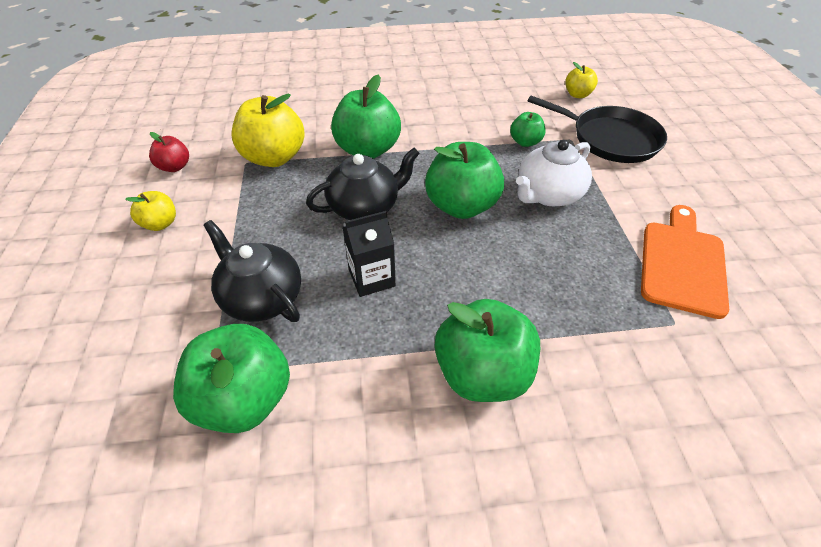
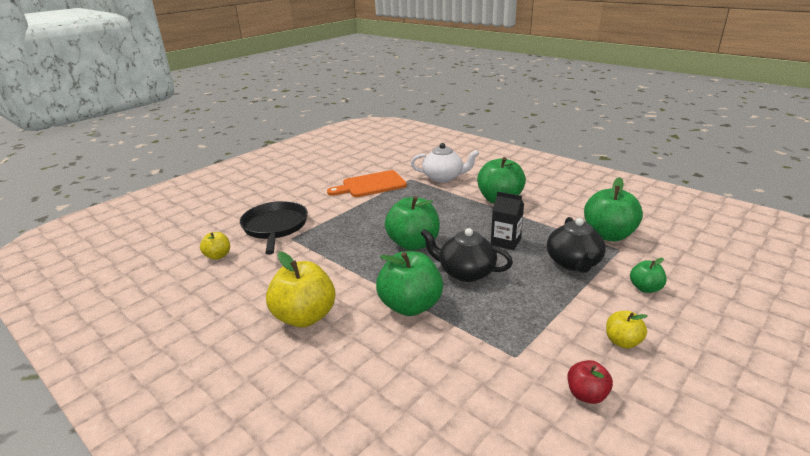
camera: 130 degrees left, 20 degrees down
yellow apple [232,93,305,167] -> yellow apple moved to [266,252,335,327]
green apple [510,112,546,147] -> green apple moved to [630,258,667,293]
white teapot [516,140,592,206] -> white teapot moved to [411,143,479,183]

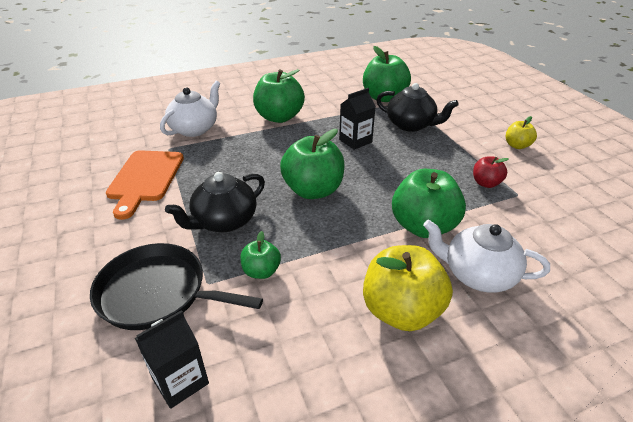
camera: 65 degrees left, 10 degrees up
yellow apple [200,232,230,260] -> black carton [135,310,209,409]
black teapot [420,228,513,282] -> black teapot moved to [165,172,265,232]
red apple [568,360,613,404] -> red apple moved to [473,156,508,188]
green apple [630,258,667,293] -> green apple moved to [240,231,281,279]
none -> white teapot [423,219,550,293]

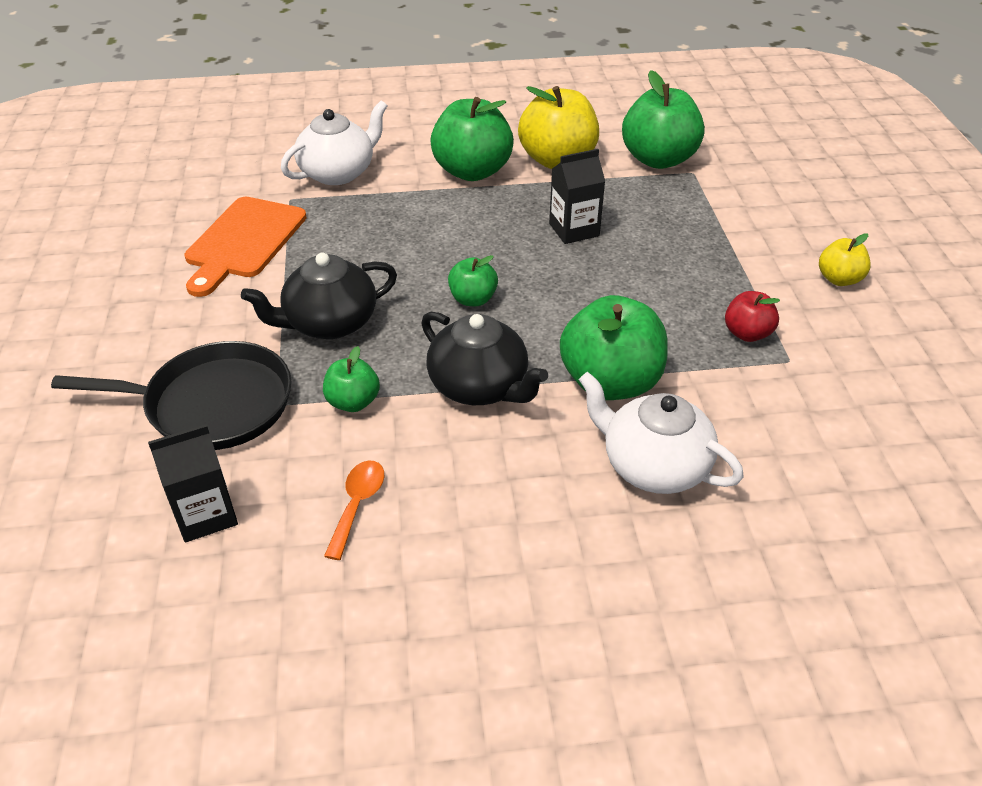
camera: 15 degrees right, 5 degrees up
black pan [90,243,263,330] -> black pan turned 150 degrees clockwise [51,341,292,450]
green apple [280,129,345,199] -> green apple [448,255,498,306], size x0.52
yellow apple [363,245,453,331] -> yellow apple moved to [518,86,599,169]
black teapot [376,83,459,132] -> black teapot moved to [421,311,548,405]
none -> orange spoon [324,461,384,560]

